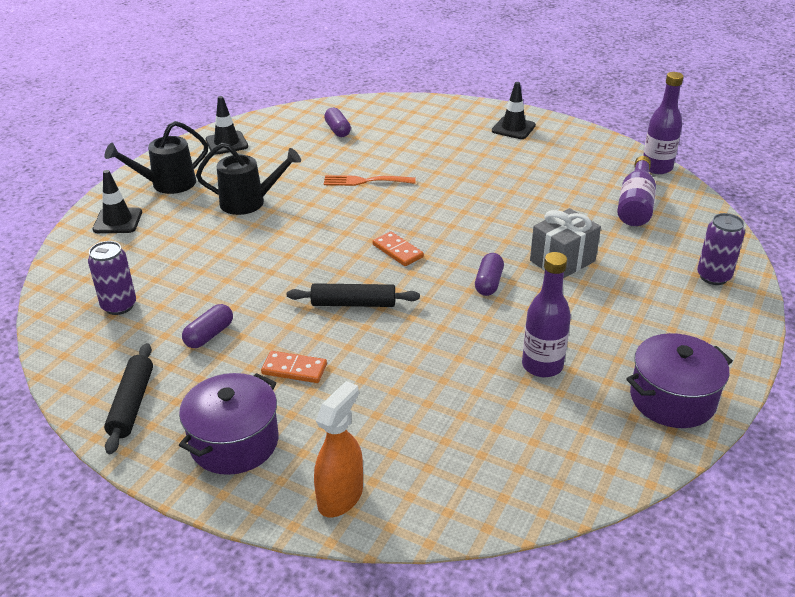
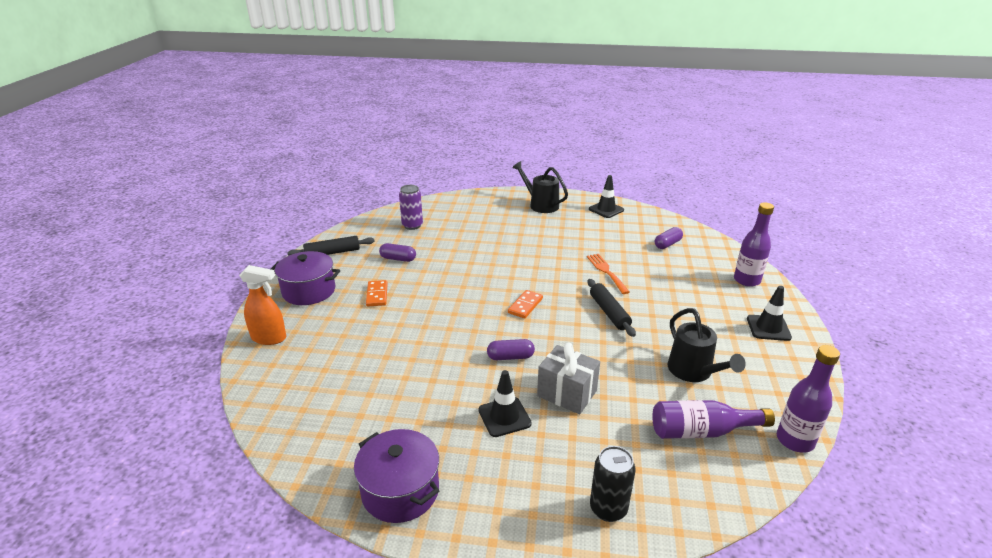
camera: 70 degrees right, 5 degrees down
black traffic cone [93,170,142,233] -> black traffic cone moved to [478,370,532,437]
black watering can [196,143,301,215] -> black watering can moved to [668,308,746,382]
black rolling pin [287,283,420,307] -> black rolling pin moved to [587,279,636,337]
purple bottle [522,252,571,377] -> purple bottle moved to [734,202,774,287]
purple can [697,213,745,285] -> black can [590,446,636,522]

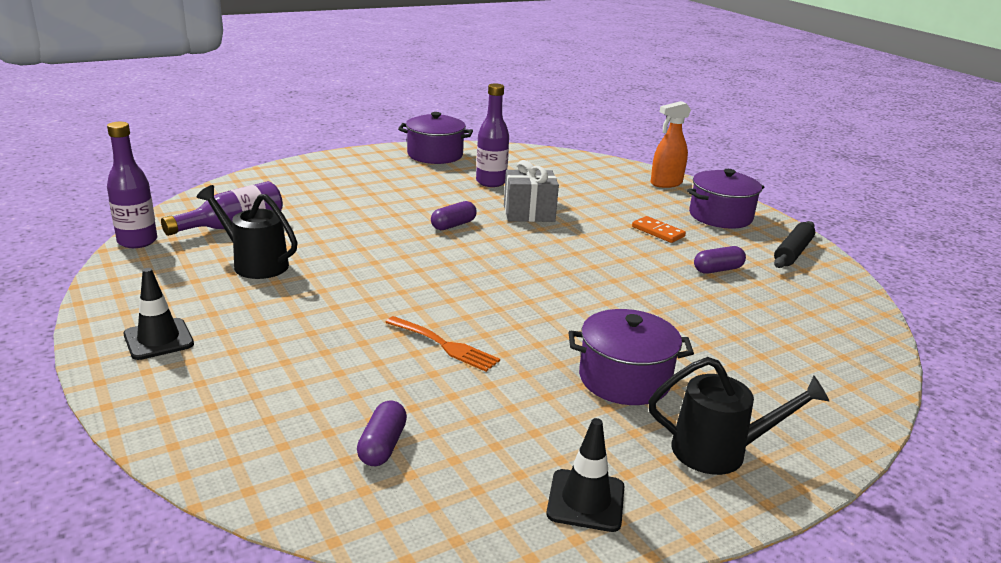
camera: 140 degrees right, 5 degrees down
purple can [399,185,423,230] -> none
black traffic cone [478,370,532,437] -> none
orange domino [508,290,543,319] -> none
grey gift [537,343,600,414] -> grey gift moved to [504,160,559,222]
black rolling pin [587,279,636,337] -> none
black can [590,446,636,522] -> none
purple bottle [734,202,774,287] -> purple bottle moved to [476,83,509,187]
none -> purple pot [569,309,694,405]

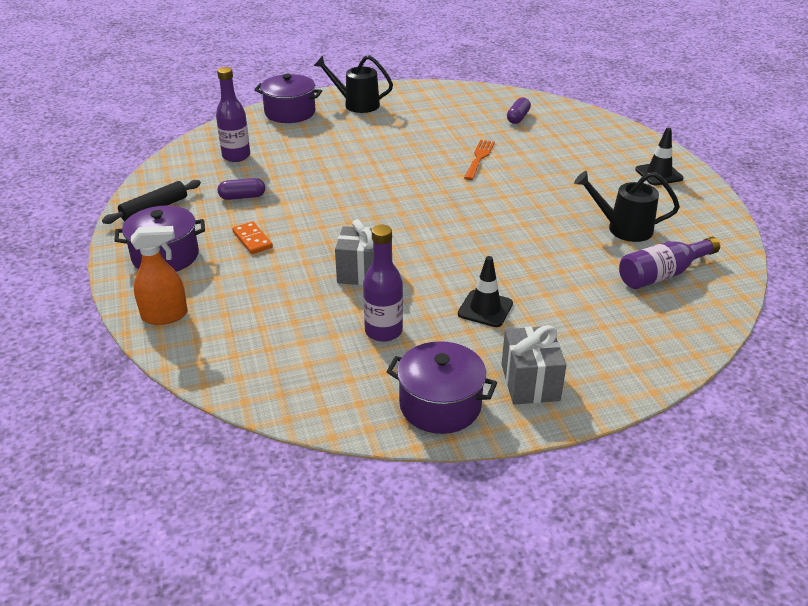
camera: 165 degrees left, 10 degrees up
purple bottle [107,122,157,248] -> purple bottle moved to [216,67,250,162]
black watering can [197,185,298,279] -> black watering can turned 150 degrees clockwise [574,171,680,242]
orange fork [385,316,500,372] -> orange fork turned 60 degrees clockwise [464,140,495,180]
purple capsule [431,201,477,230] -> none
black traffic cone [546,418,624,532] -> black traffic cone moved to [458,256,513,327]
purple pot [569,309,694,405] -> purple pot moved to [254,74,322,123]
none -> grey gift [501,325,566,405]

